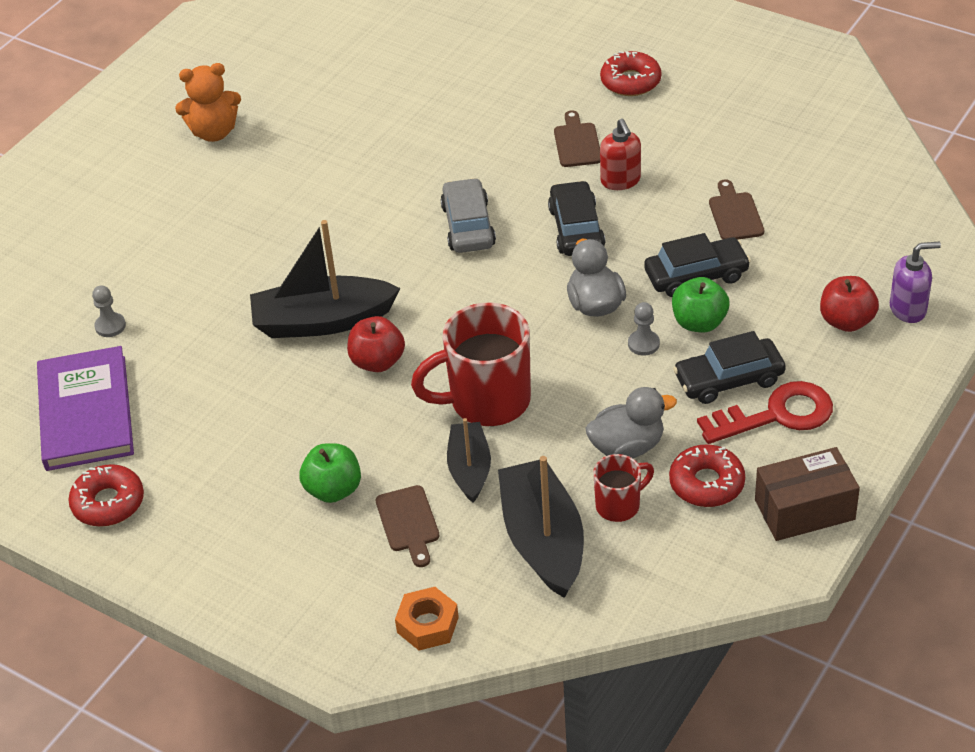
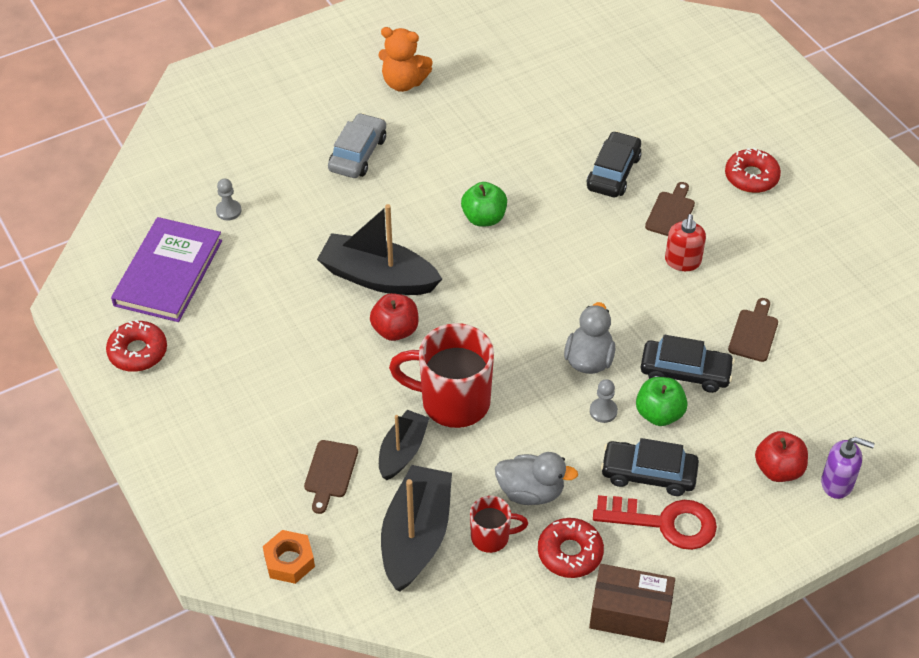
camera: 25 degrees right, 5 degrees up
green apple [299,443,361,503] -> green apple moved to [461,182,507,227]
grey car [440,178,496,253] -> grey car moved to [328,113,386,178]
black car [548,181,605,256] -> black car moved to [586,131,642,197]

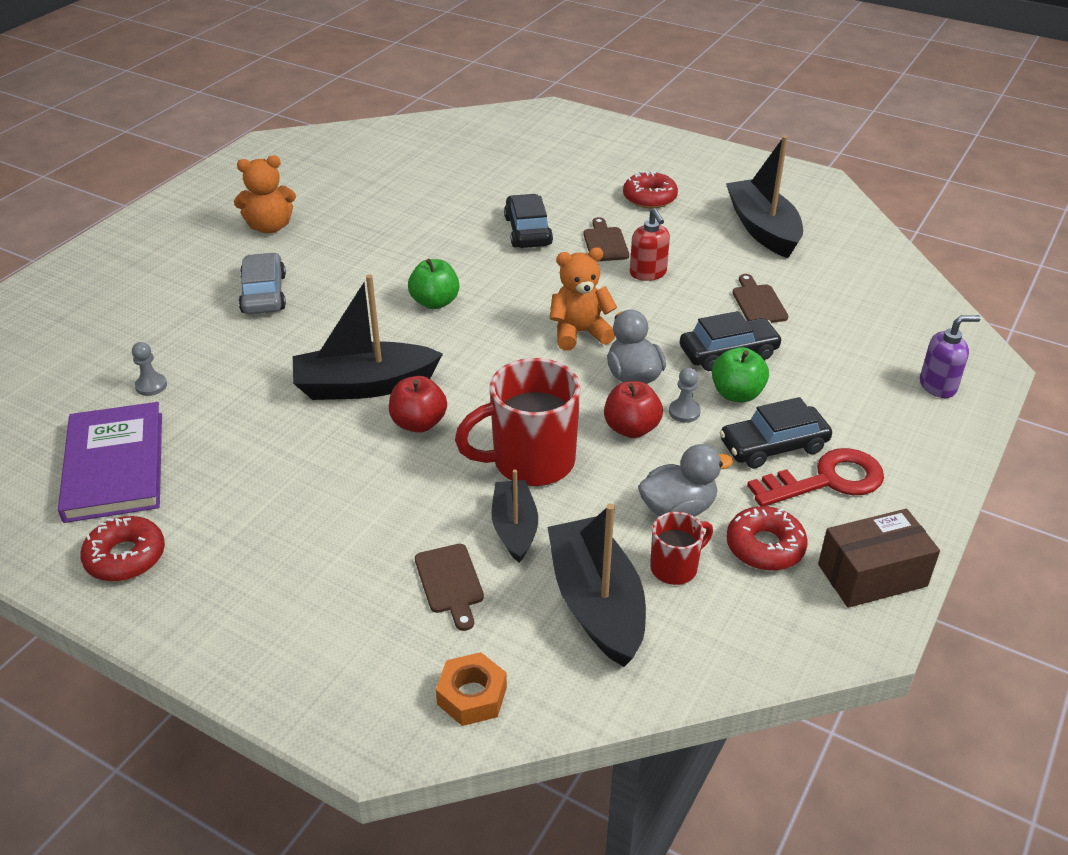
camera: 30 degrees left, 10 degrees down
red apple [755,431,808,482] -> red apple moved to [604,381,663,438]
none -> orange teddy bear [549,247,617,351]
none -> black boat [726,135,803,258]

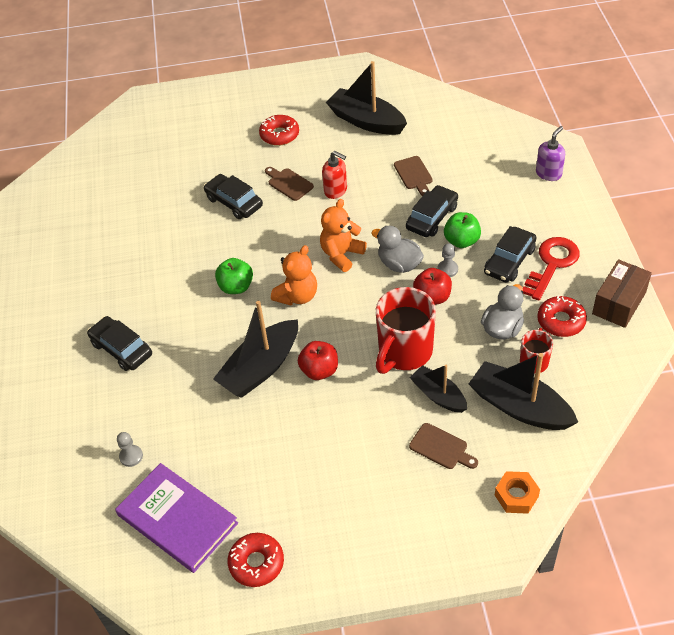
camera: 35 degrees left, 10 degrees up
orange teddy bear [234,155,296,234] -> orange teddy bear moved to [271,245,317,305]
grey car [239,253,286,314] -> black car [87,316,152,371]
brown cutting board [732,274,788,323] -> brown cutting board turned 150 degrees counterclockwise [394,156,433,196]

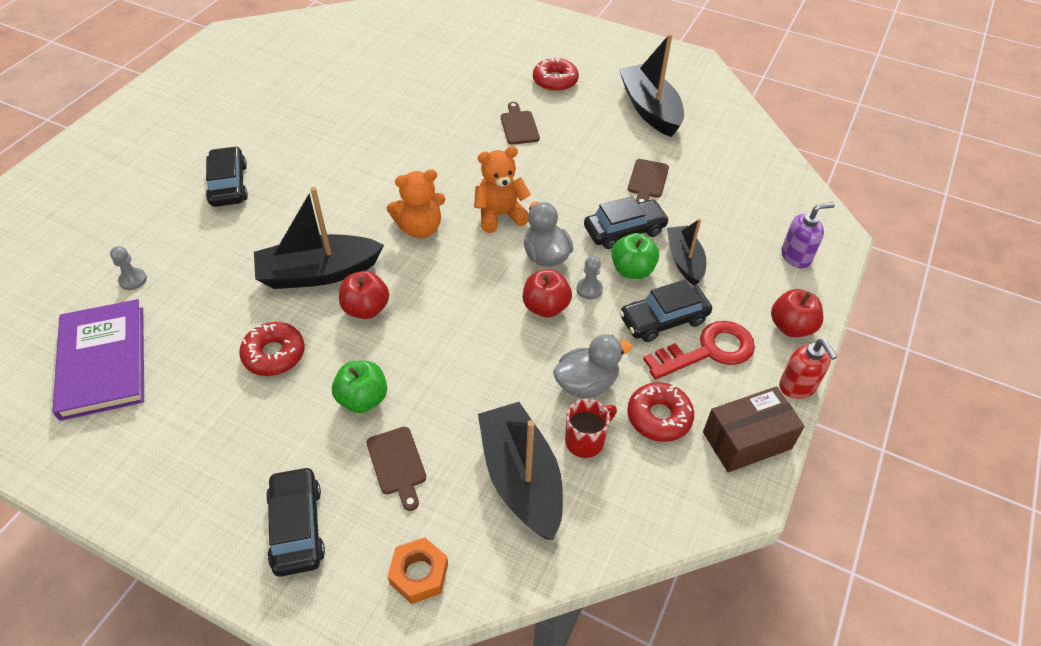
camera: 30 degrees right, 0 degrees up
black car [204,174,263,219] -> black car moved to [266,466,325,577]
green apple [215,258,253,294] -> green apple moved to [332,360,387,413]
red donut [228,533,284,587] -> red donut moved to [239,322,305,376]
red soap dispenser [322,151,347,199] -> red soap dispenser moved to [779,339,837,399]
red mug [376,287,436,374] -> none
black boat [410,365,467,413] -> black boat moved to [667,219,706,285]
none -> red apple [771,289,823,337]

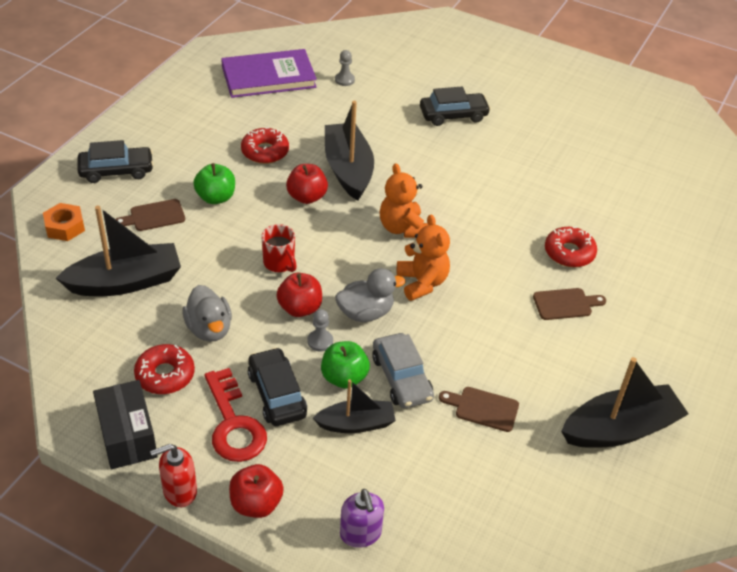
camera: 90 degrees right, 5 degrees down
red donut [533,58,579,92] -> red donut moved to [545,226,597,267]
red mug [565,399,617,458] -> red mug moved to [261,224,297,272]
black car [584,196,669,249] -> grey car [372,333,434,408]
brown box [703,386,805,472] -> black box [93,380,158,469]

